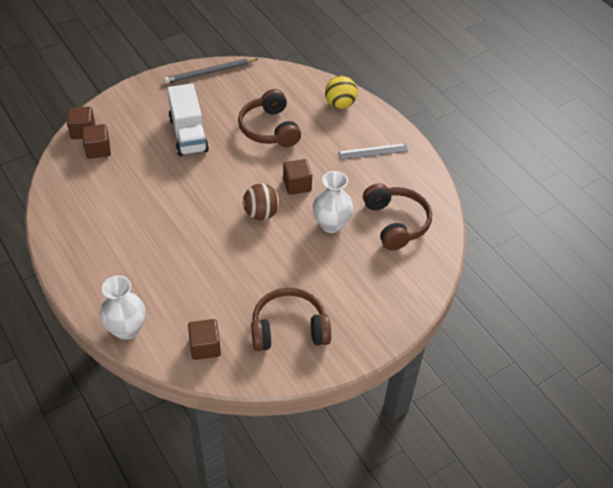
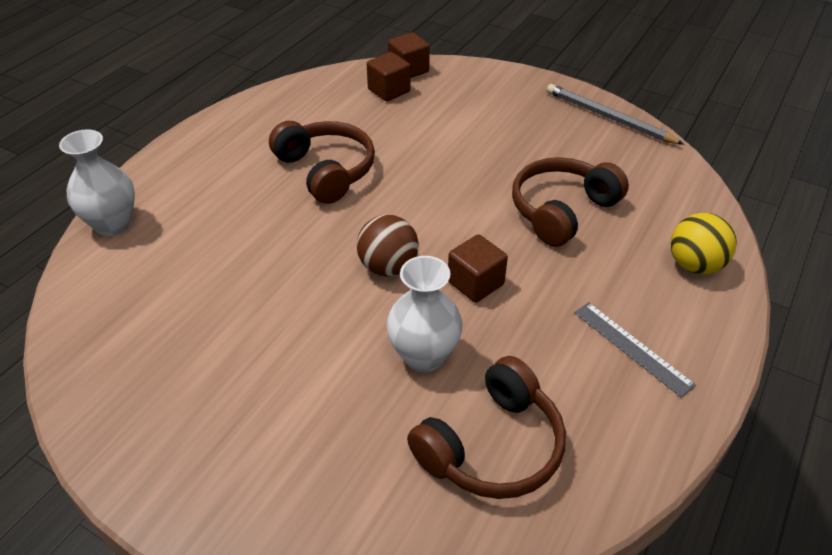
camera: 65 degrees right, 5 degrees down
white truck [167,84,209,156] -> none
brown cube [188,319,221,360] -> none
brown headphones [251,288,331,351] -> brown headphones moved to [269,121,375,204]

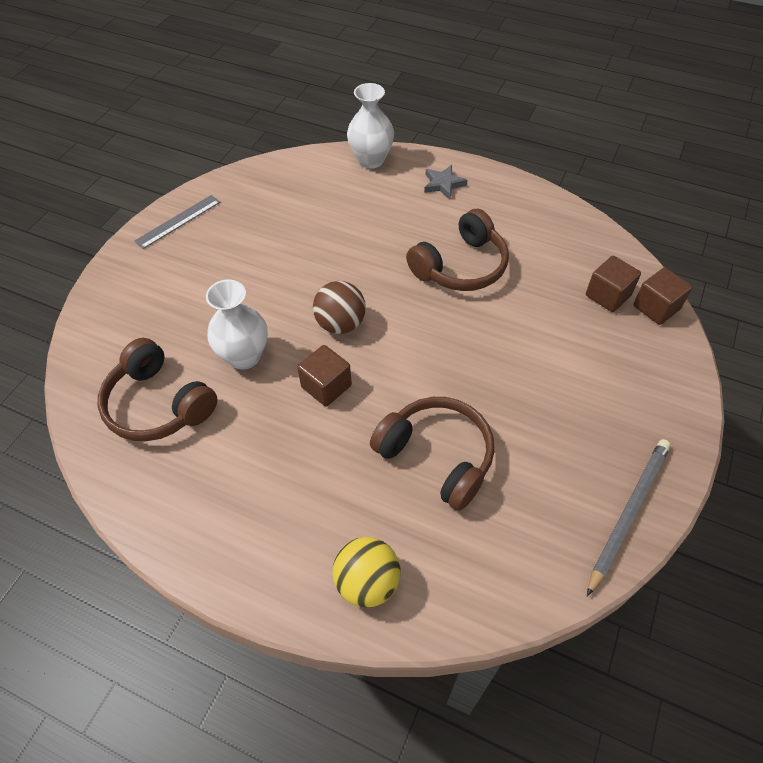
camera: 85 degrees right, 10 degrees up
grey ruler [574,302,696,398] -> grey ruler moved to [134,195,220,249]
none -> grey star [424,165,467,199]

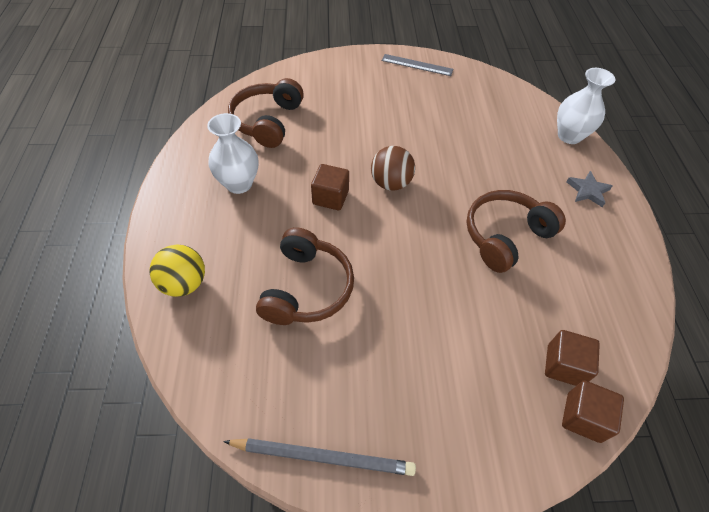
camera: 60 degrees right, 0 degrees up
white vase [206,280,268,369] -> white vase moved to [207,113,258,194]
brown headphones [406,209,509,291] -> brown headphones turned 120 degrees clockwise [467,190,566,273]

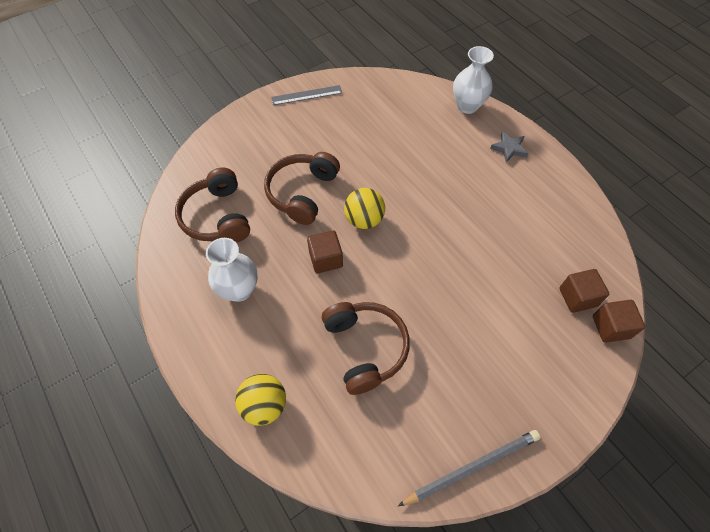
camera: 30 degrees left, 5 degrees up
brown ball [371,146,415,191] -> yellow ball [344,188,385,229]
brown headphones [467,190,566,273] -> brown headphones moved to [264,152,340,225]

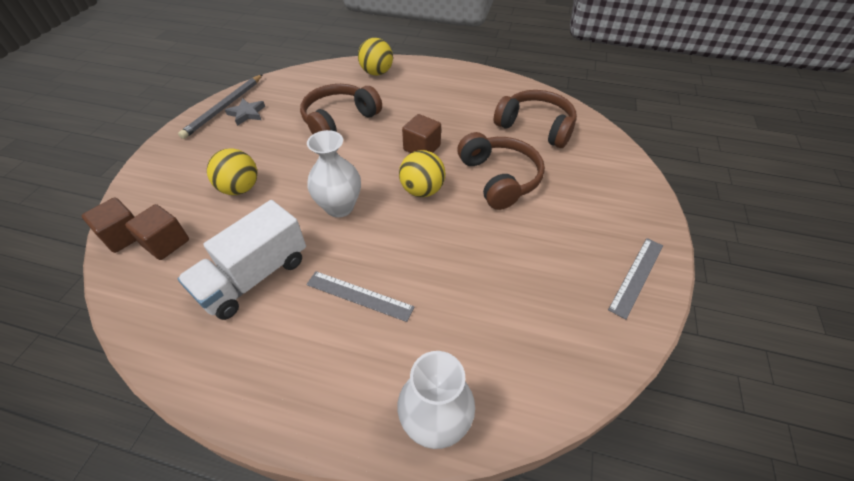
camera: 140 degrees right, 10 degrees down
white vase [206,238,258,302] -> white vase moved to [307,130,361,218]
brown headphones [322,302,410,395] -> brown headphones turned 105 degrees clockwise [300,84,382,134]
grey star [490,131,529,163] -> grey star moved to [225,98,265,126]
none -> white truck [177,200,306,320]
none -> yellow ball [207,148,257,195]
none -> grey ruler [306,271,415,322]

